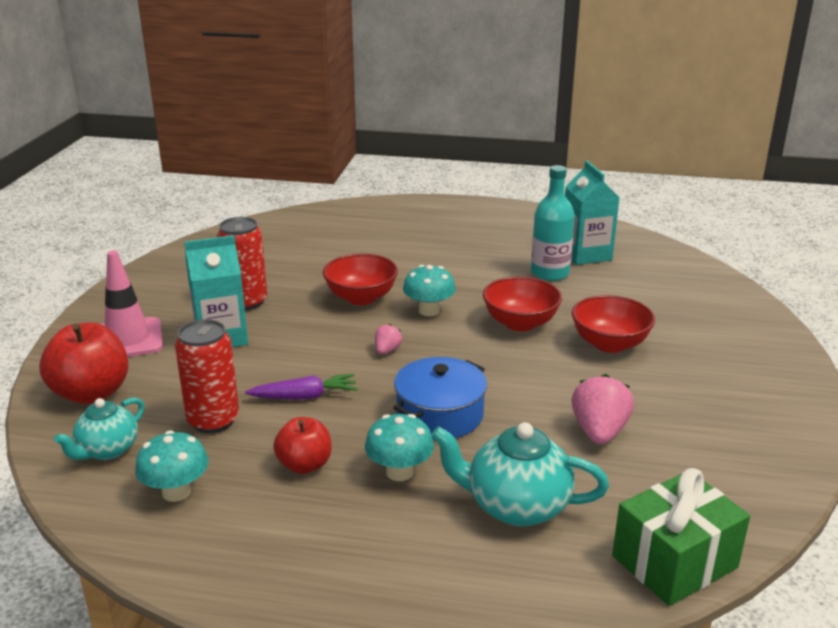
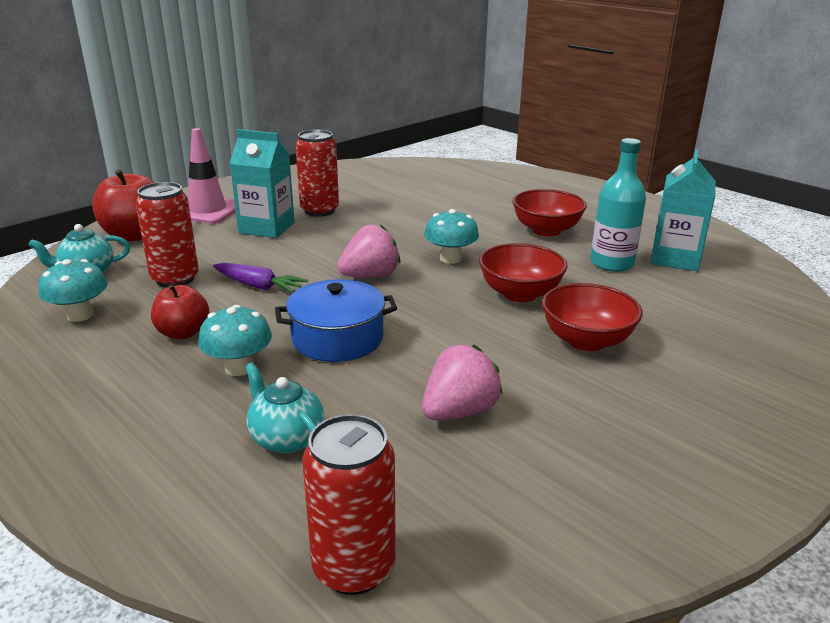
camera: 35 degrees right, 0 degrees up
red bowl [323,254,398,305] -> red bowl moved to [512,189,587,236]
pink strawberry [375,324,402,355] -> pink strawberry [337,224,400,278], size x1.89
turquoise teapot [431,422,609,527] -> turquoise teapot [245,362,324,454], size x0.65
green gift [612,468,750,606] -> red can [302,414,396,595]

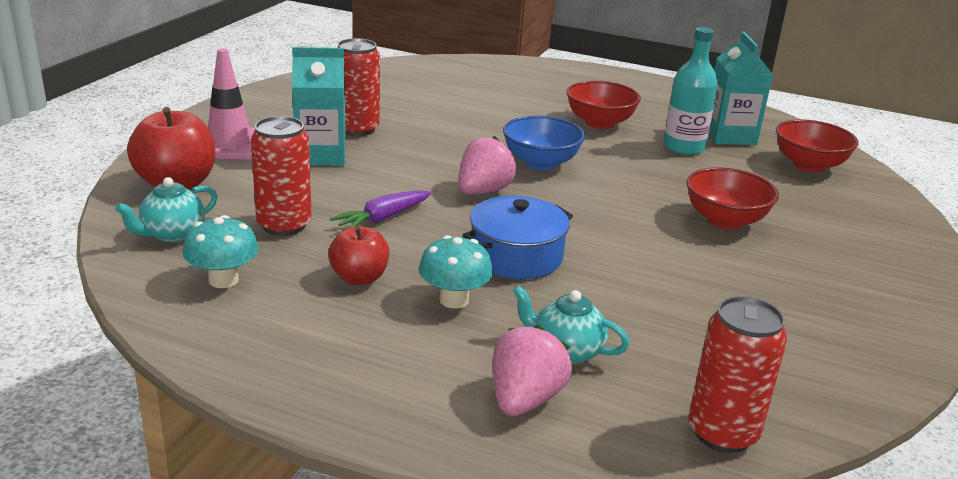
camera: 25 degrees left, 0 degrees up
purple carrot [213,263,308,293] -> purple carrot turned 135 degrees clockwise [330,190,431,228]
pink strawberry [422,345,503,421] -> pink strawberry moved to [492,325,572,416]
turquoise mushroom [424,209,479,264] -> blue bowl [503,116,585,170]
red bowl [479,243,568,302] -> red bowl moved to [776,119,858,172]

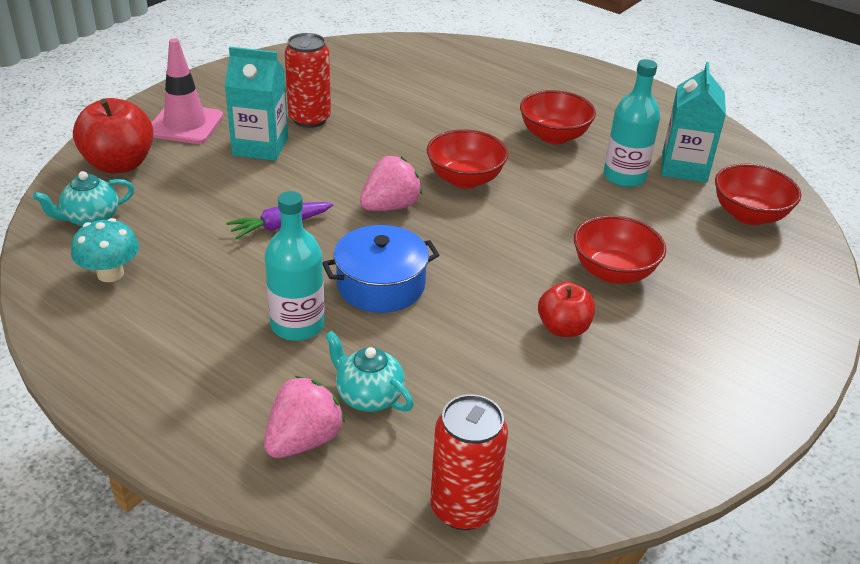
camera: 15 degrees right, 10 degrees up
red can [251,116,312,236] -> none
red apple [328,226,389,285] -> red apple moved to [538,282,595,337]
turquoise mushroom [419,235,493,309] -> turquoise bottle [265,191,325,341]
blue bowl [503,116,585,170] -> red bowl [427,129,508,188]

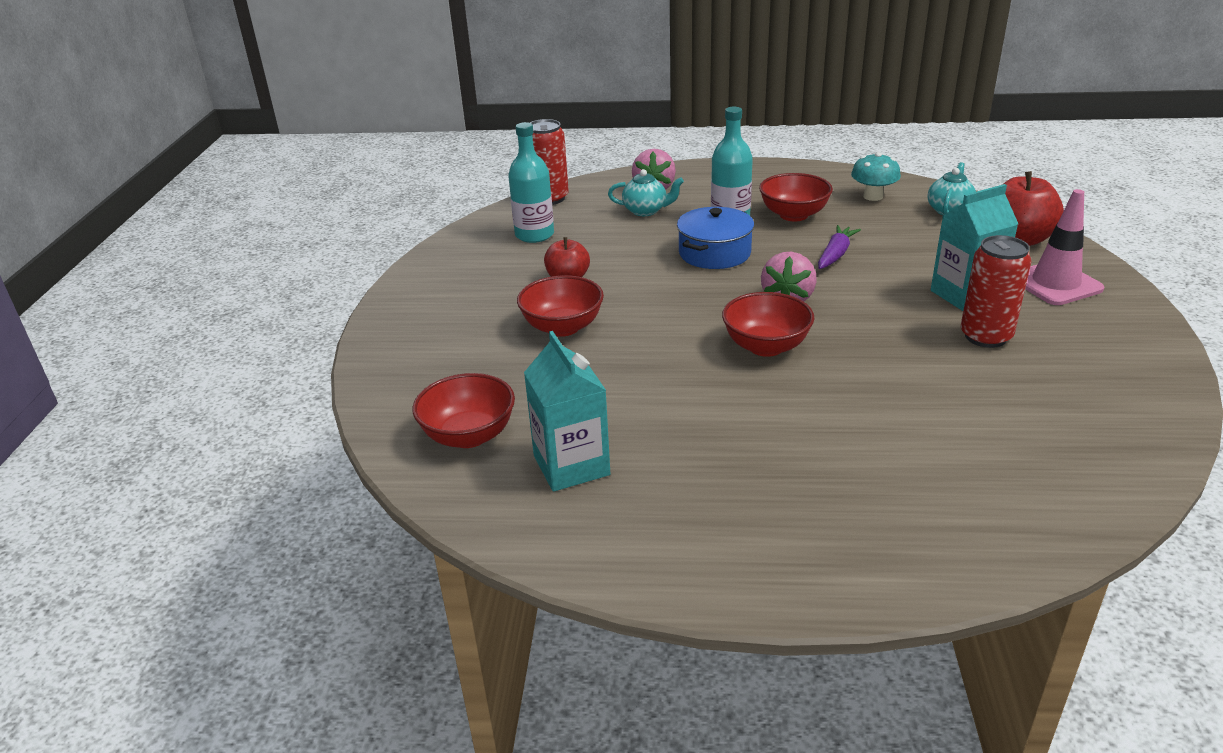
camera: 150 degrees right, 5 degrees down
red bowl [520,90,596,144] -> red bowl moved to [759,173,833,221]
turquoise bottle [604,59,660,187] -> turquoise bottle moved to [508,122,554,243]

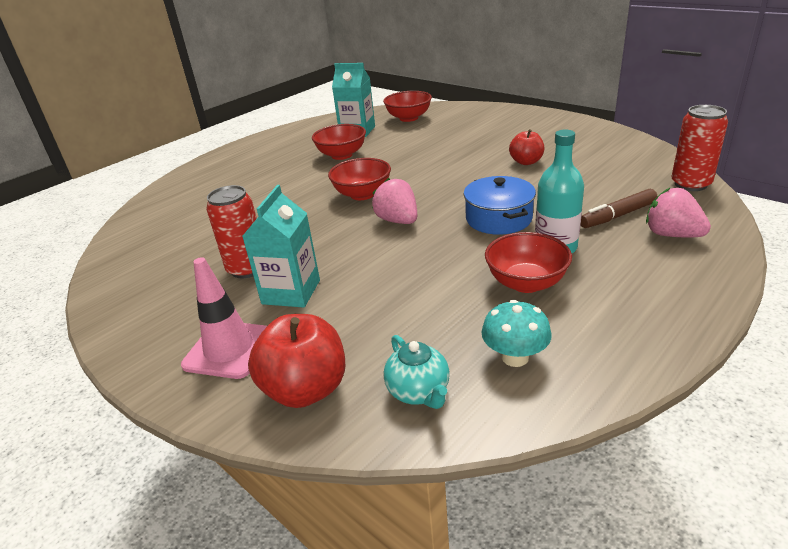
camera: 130 degrees right, 0 degrees up
turquoise bottle [508,122,554,243] -> none
red bowl [517,275,604,337] -> red bowl moved to [312,124,366,160]
turquoise teapot [608,169,684,216] -> brown marker [581,189,657,228]
purple carrot [818,225,861,269] -> none

